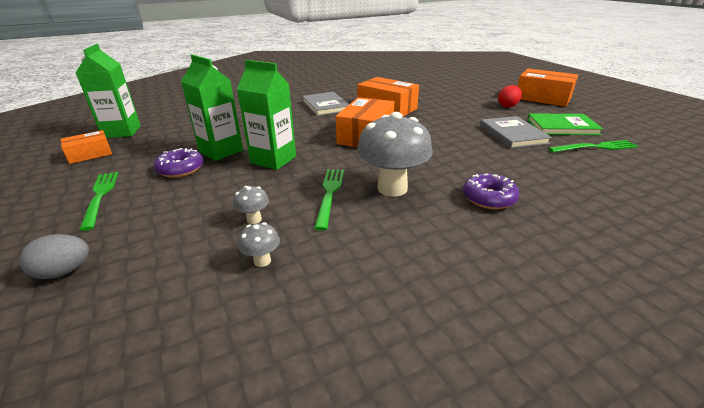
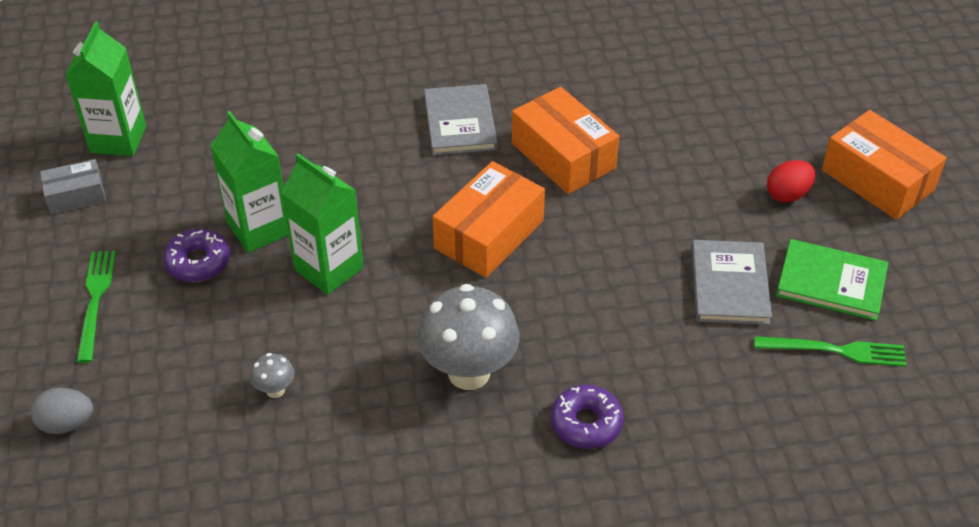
camera: 15 degrees right, 15 degrees up
orange box [61,130,112,164] -> grey box [40,159,106,214]
grey mushroom [238,222,280,267] -> none
green fork [314,169,344,231] -> none

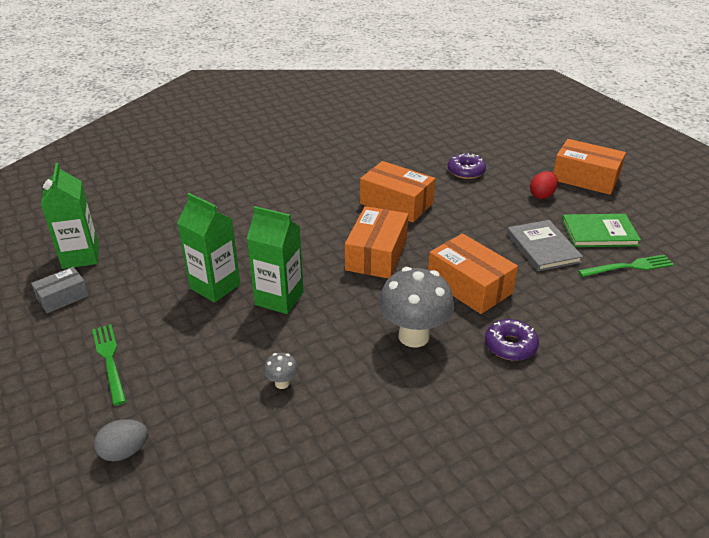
camera: 20 degrees left, 10 degrees down
purple donut [163,229,230,282] -> purple donut moved to [448,153,486,179]
grey book [424,84,498,156] -> none
none -> orange box [428,233,518,314]

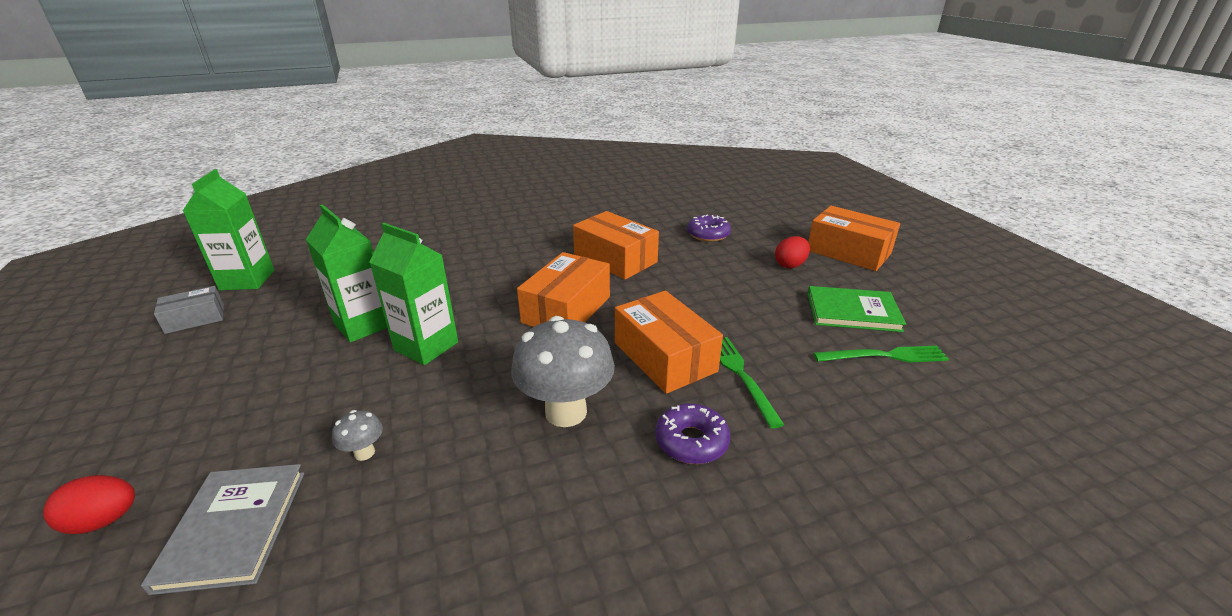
camera: 10 degrees right, 5 degrees down
green fork [92,324,126,406] -> green fork moved to [720,337,784,428]
grey egg [94,419,148,461] -> red egg [43,475,135,534]
grey book [507,220,583,271] -> grey book moved to [141,464,304,595]

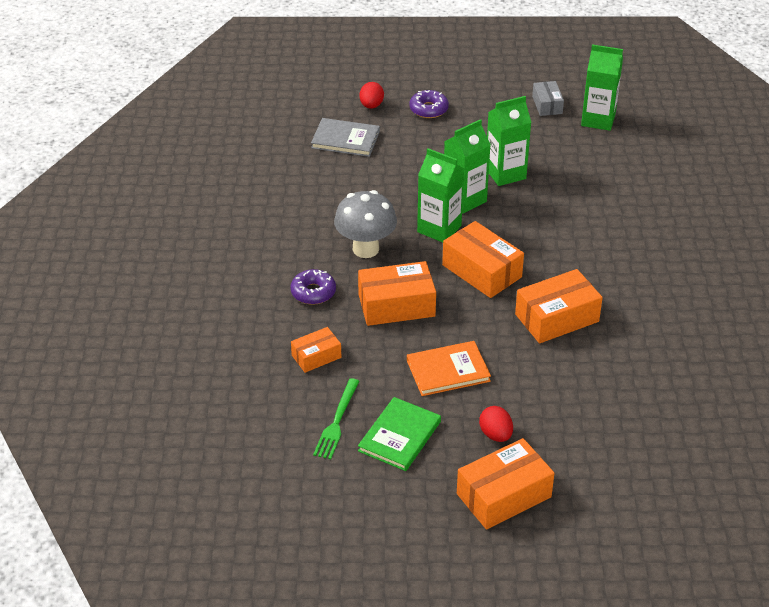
camera: 110 degrees right, 10 degrees up
grey mushroom [332,410,383,461] -> none
purple donut [687,214,731,242] -> purple donut moved to [409,90,449,118]
green fork [720,337,784,428] -> none
none -> orange box [291,327,341,373]
none -> orange book [407,341,491,396]
none -> green carton [417,148,464,242]

